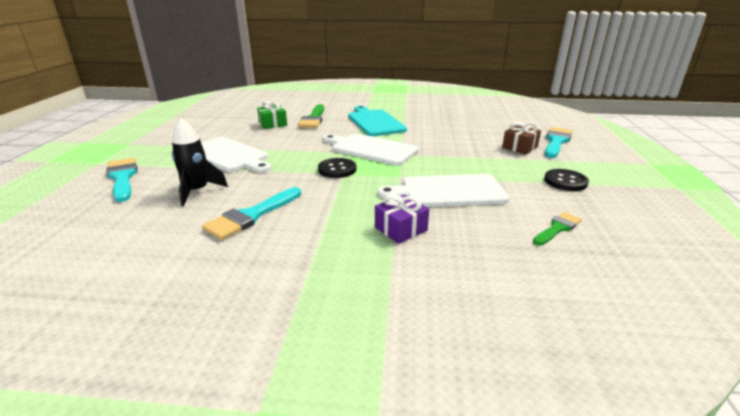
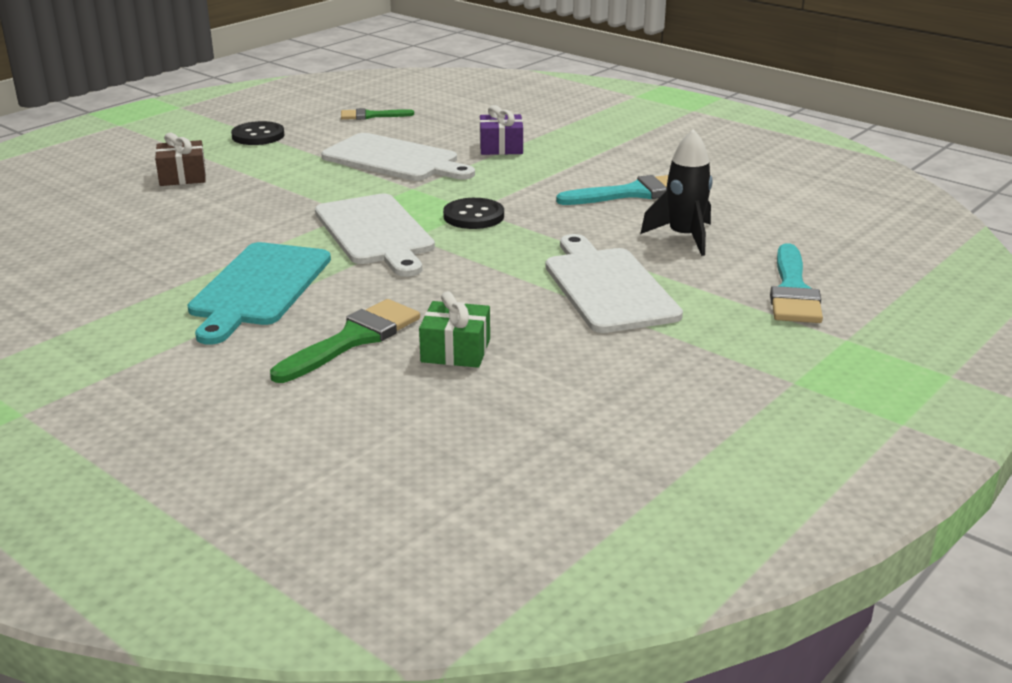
camera: 145 degrees left, 0 degrees up
turquoise brush [545,127,573,158] -> none

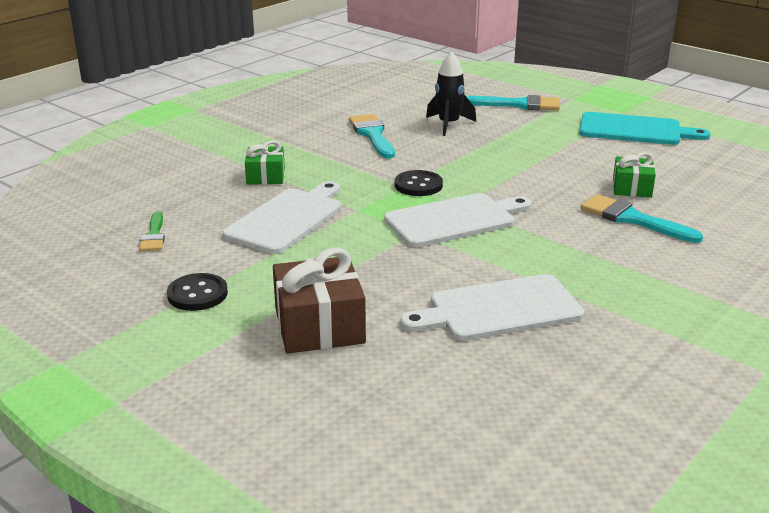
camera: 90 degrees left, 0 degrees up
brown gift [155,133,206,186] -> brown gift [273,248,366,354], size x1.66
turquoise cutting board [187,242,331,345] -> turquoise cutting board moved to [579,112,711,145]
green brush [270,299,420,383] -> turquoise brush [581,194,703,243]
purple gift [480,105,523,155] -> green gift [245,140,285,185]
white cutting board [546,234,683,333] -> white cutting board moved to [400,274,584,341]

